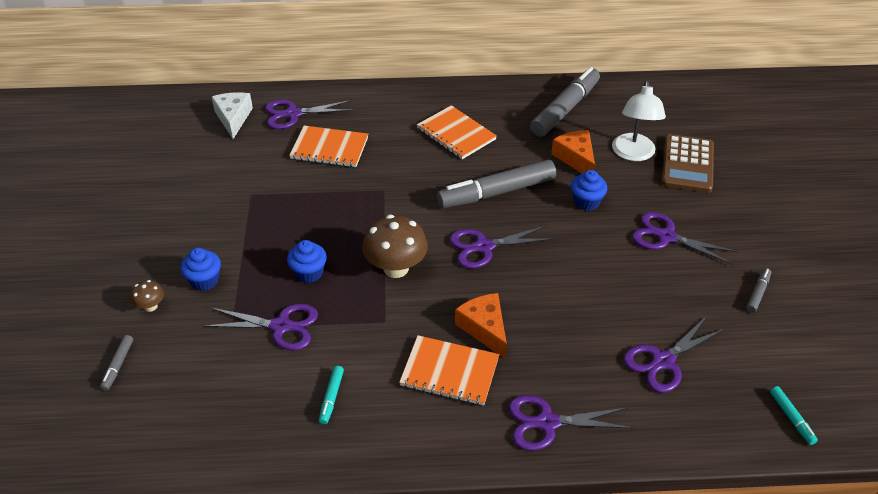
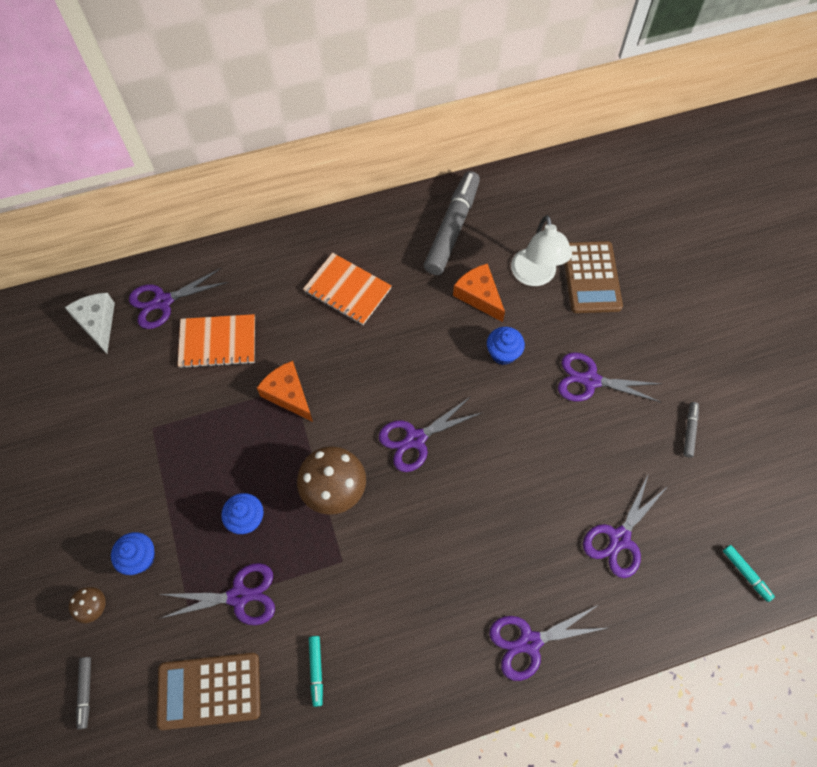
camera: 15 degrees left, 20 degrees up
orange notebook [399,335,499,406] -> none
grey marker [437,160,556,208] -> none
orange cheese [455,293,507,359] -> orange cheese moved to [257,361,313,422]
none -> brown calculator [157,653,260,730]

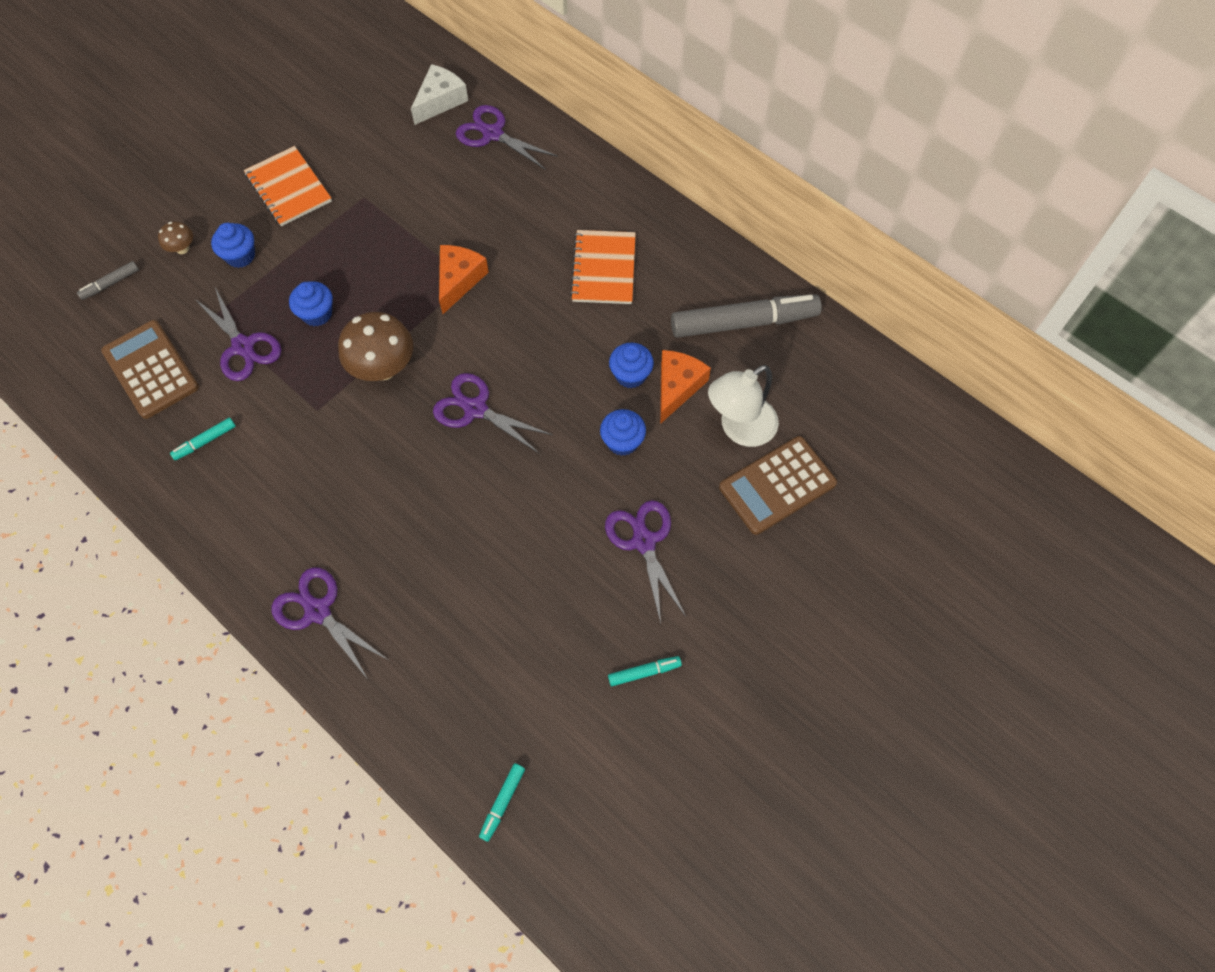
camera: 60 degrees right, 0 degrees up
orange notebook [178,314,255,369] -> orange notebook moved to [244,146,332,226]
purple scissors [583,473,668,578] -> none
grey marker [683,402,699,457] -> turquoise marker [608,656,682,686]
none -> blue cupcake [609,343,654,388]

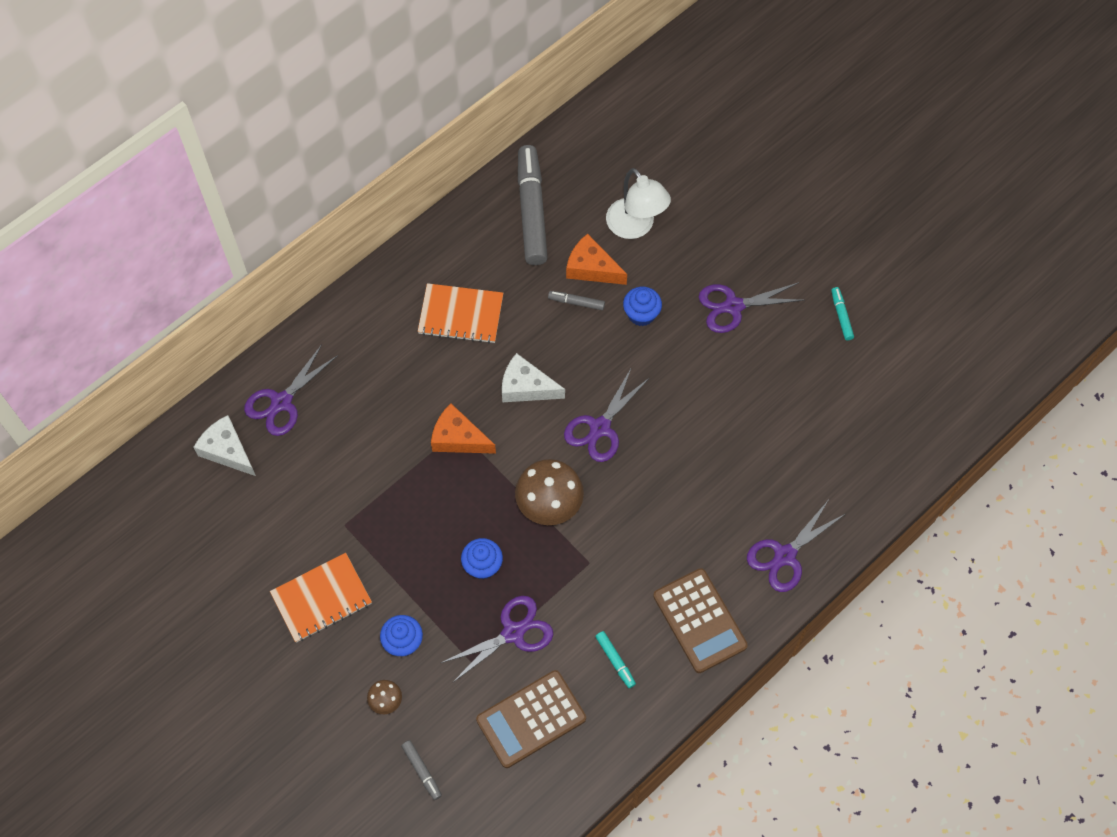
camera: 85 degrees left, 0 degrees up
turquoise marker [479,763,525,842] -> none
blue cupcake [609,343,654,388] -> grey marker [548,291,605,310]
brown calculator [719,436,837,535] -> brown calculator moved to [653,568,748,673]
none -> white cheese [502,353,565,402]

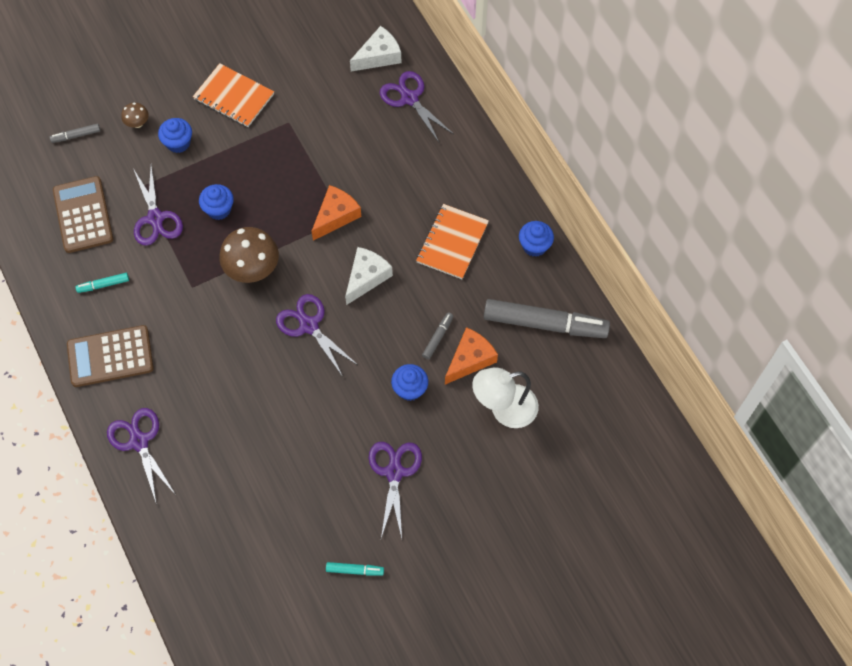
camera: 105 degrees right, 0 degrees up
orange notebook [270,553,372,643] -> orange notebook turned 45 degrees counterclockwise [193,63,274,127]
none -> blue cupcake [519,221,554,257]

